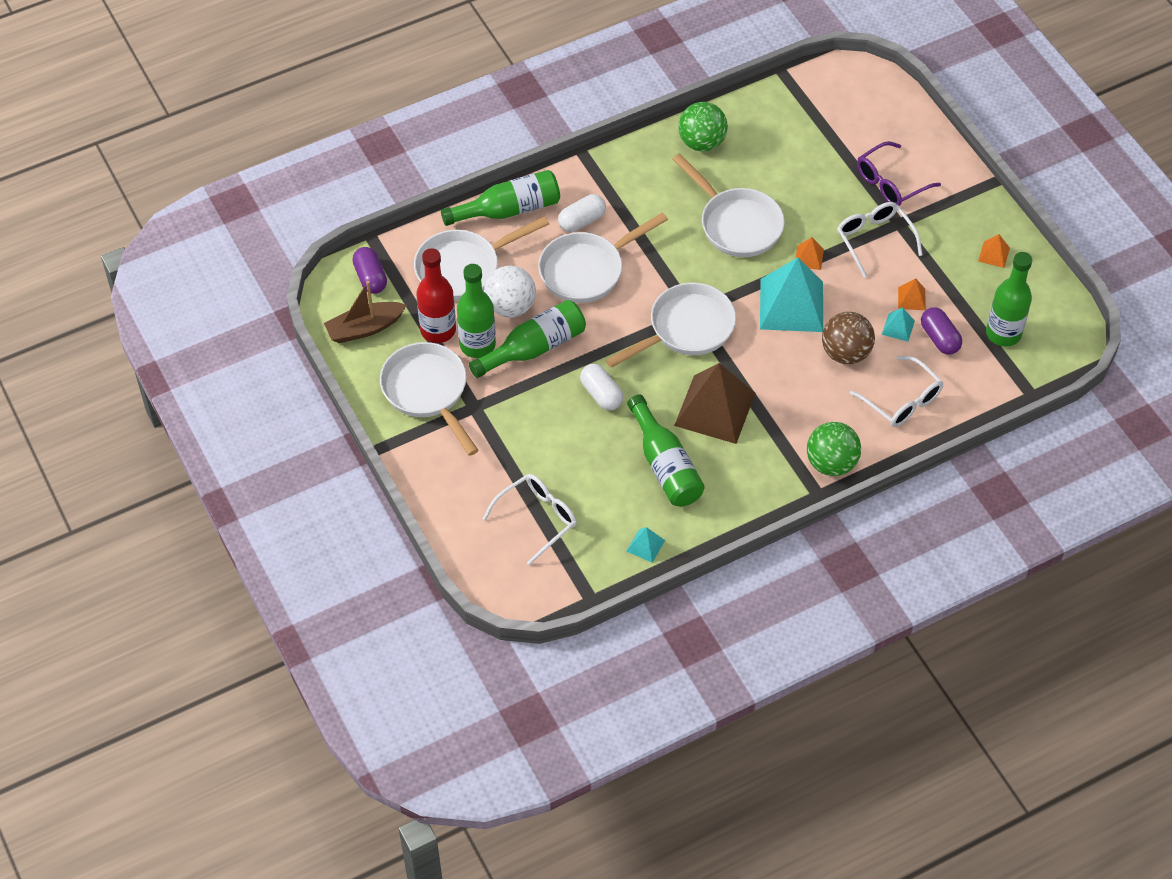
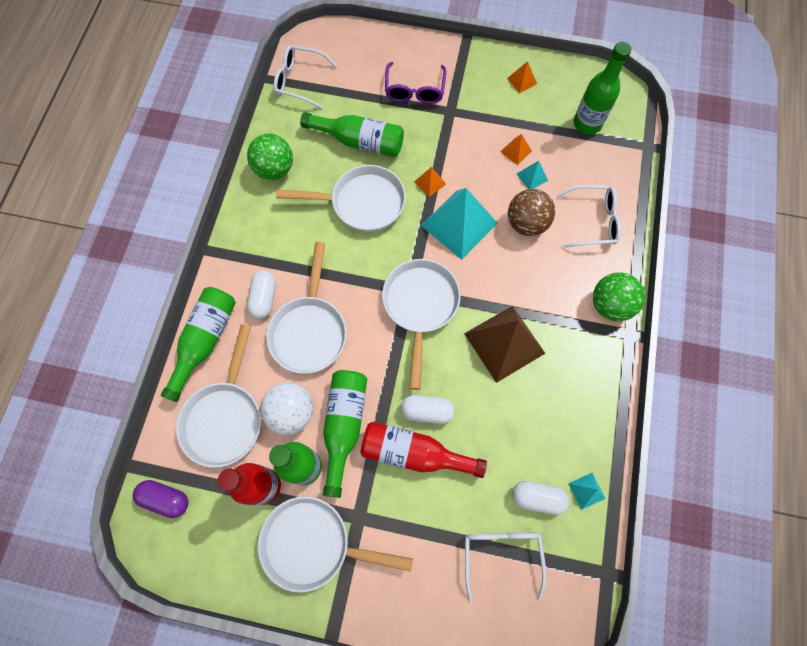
camera: 50 degrees left, 15 degrees up
brown boat [324,281,407,343] -> none
green bottle [627,395,705,506] -> green bottle moved to [300,112,404,157]
white glasses [837,202,922,278] -> white glasses moved to [274,45,338,108]
purple capsule [921,307,962,355] -> none
none -> red bottle [360,422,487,478]
none -> white capsule [512,481,569,515]

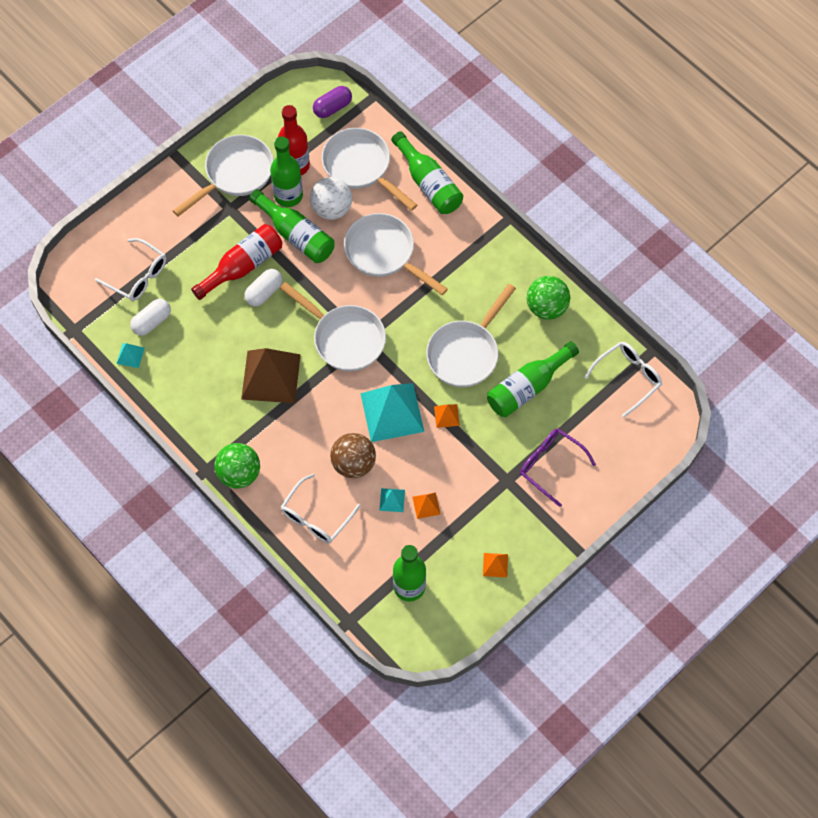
camera: 125 degrees right, 5 degrees down
white capsule [247,271,276,319] -> none

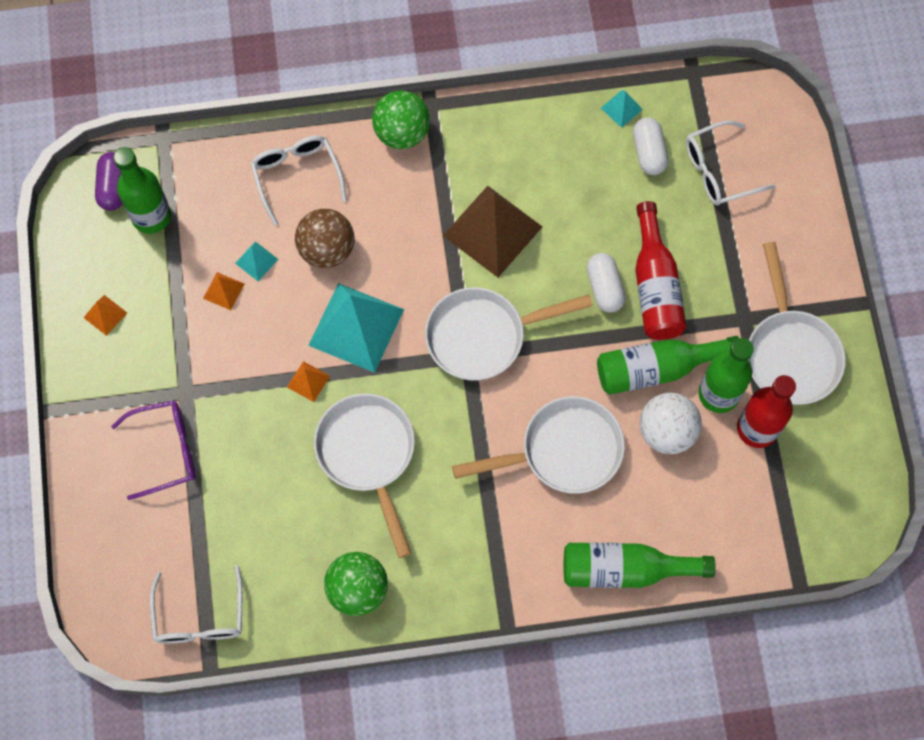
camera: 125 degrees right, 5 degrees up
purple capsule [313,86,352,118] -> purple capsule moved to [95,152,122,211]
white pan [322,128,417,211] -> none
green bottle [487,342,579,417] -> none

